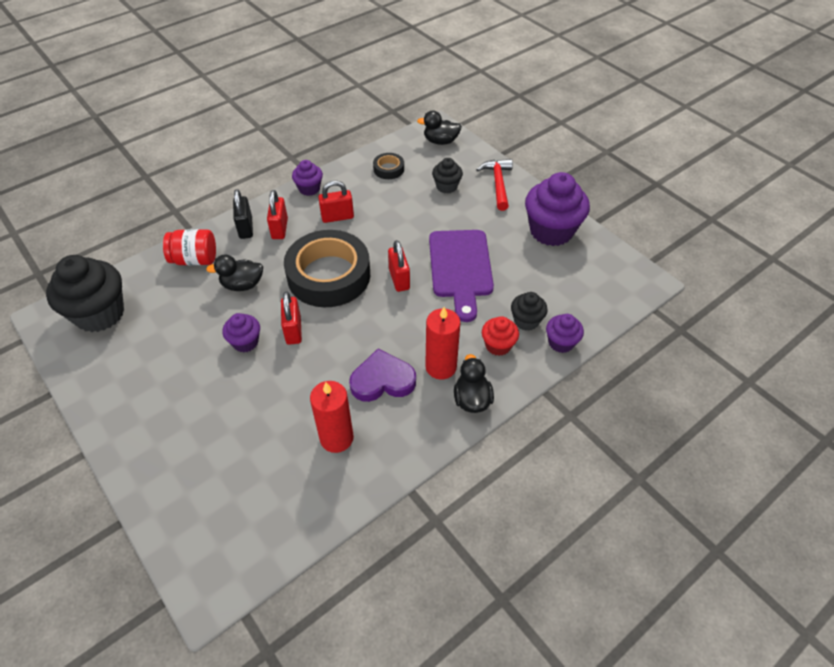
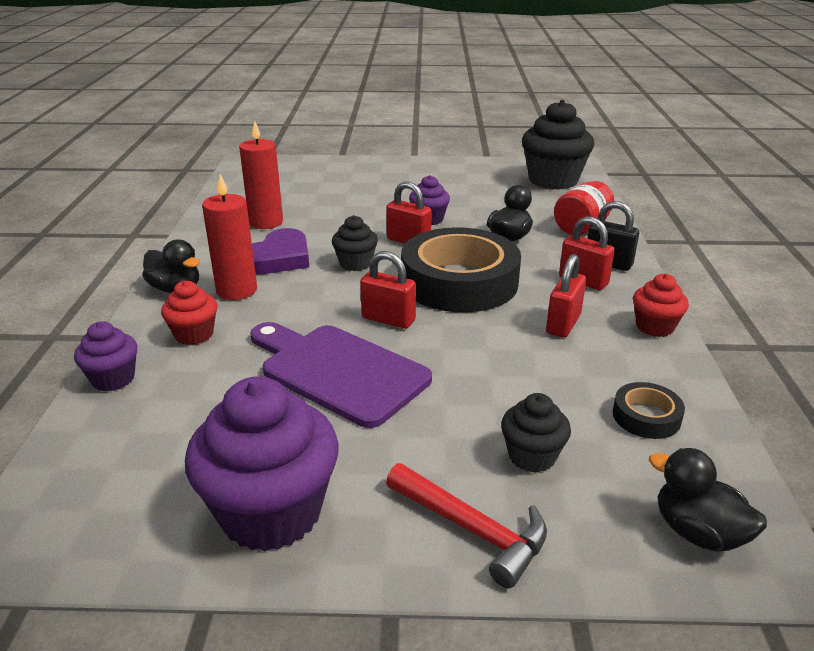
camera: 130 degrees right, 20 degrees down
purple cupcake [292,160,323,196] -> red cupcake [633,273,689,337]
black duck [417,110,462,145] -> black duck turned 90 degrees counterclockwise [649,448,767,552]
black cupcake [511,292,548,331] -> black cupcake moved to [332,215,378,271]

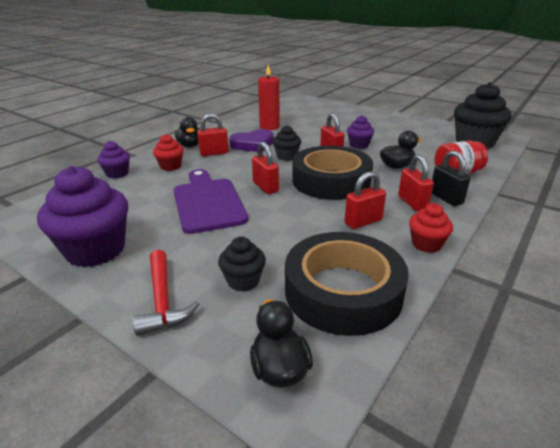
camera: 35 degrees right, 0 degrees up
red candle [202,174,257,300] -> red padlock [197,114,229,156]
black tape [613,382,685,439] -> black tape [285,232,409,336], size x2.34

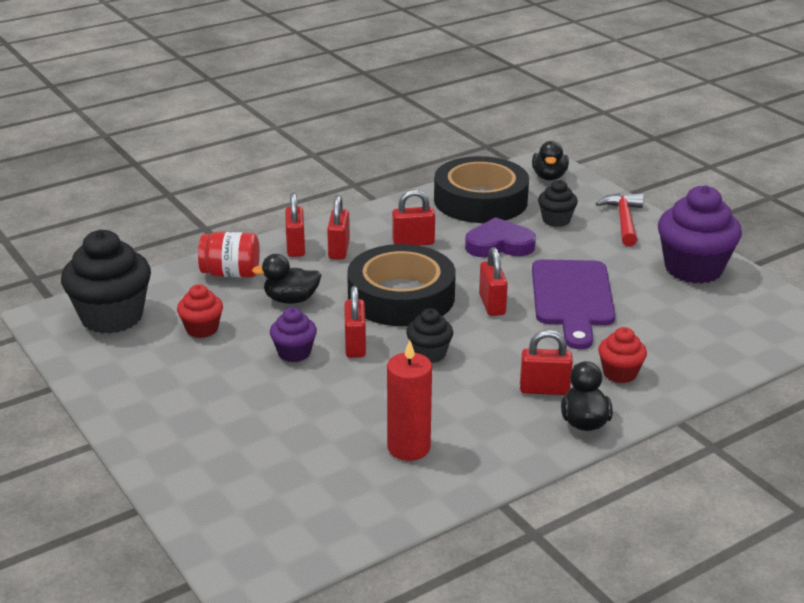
camera: 160 degrees left, 0 degrees up
purple cupcake [97,141,130,178] -> none
purple heart [229,129,274,152] -> purple heart moved to [465,217,536,258]
red cupcake [409,203,453,253] -> red cupcake moved to [177,284,223,338]
black padlock [432,150,471,206] -> red padlock [285,193,305,257]

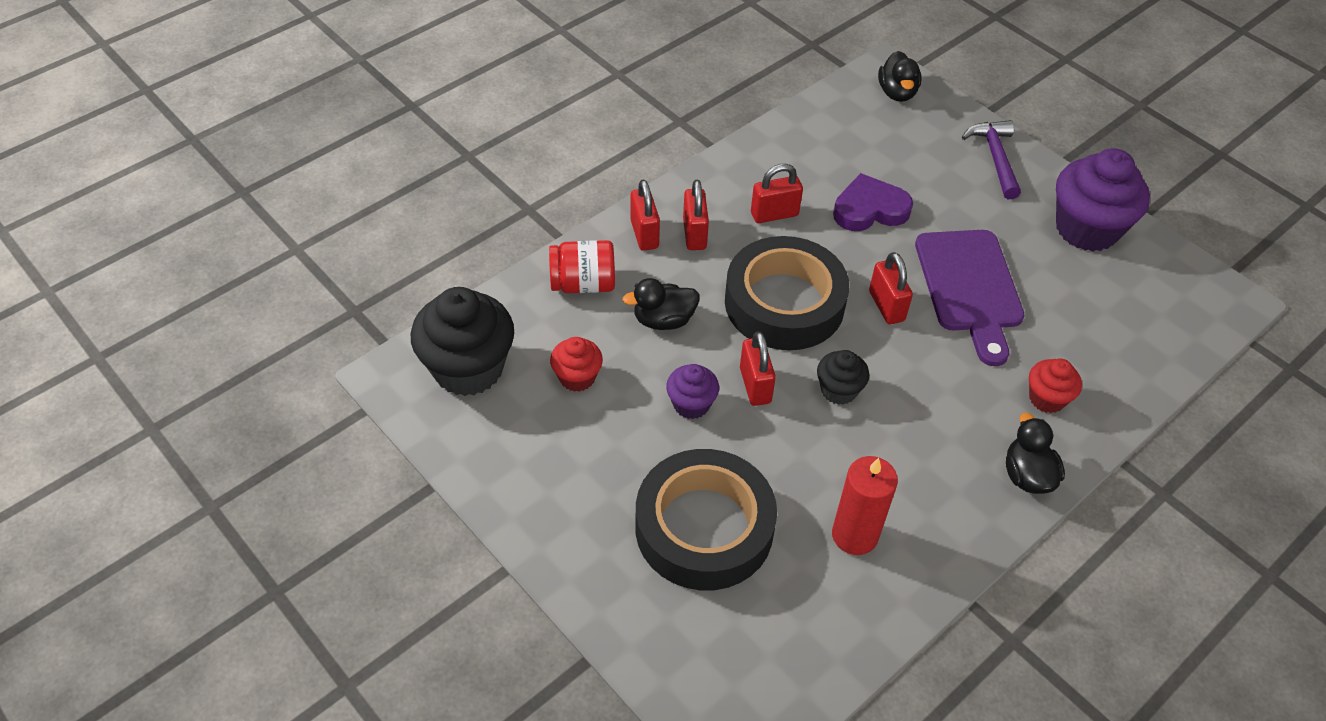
camera: 10 degrees left, 20 degrees up
black tape [434,156,529,223] -> black tape moved to [635,449,777,590]
red padlock [520,330,573,395] -> none
black cupcake [538,180,578,227] -> none
red hammer [595,193,644,246] -> purple hammer [962,120,1021,199]

